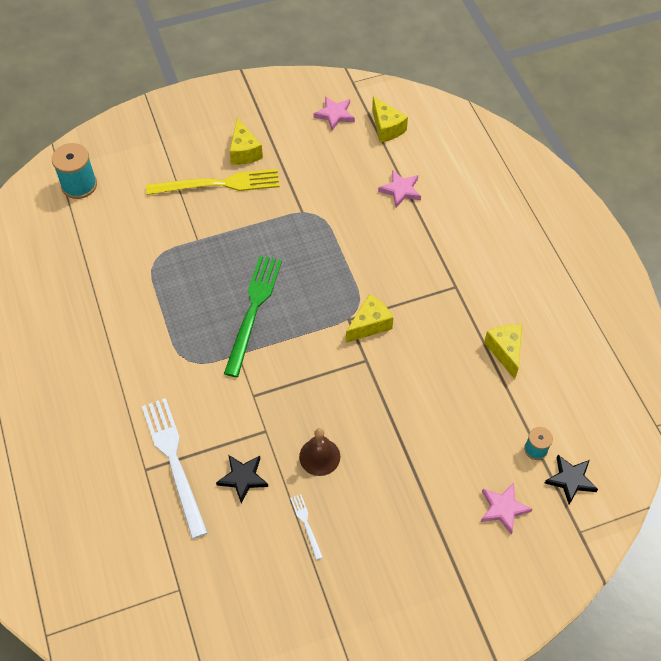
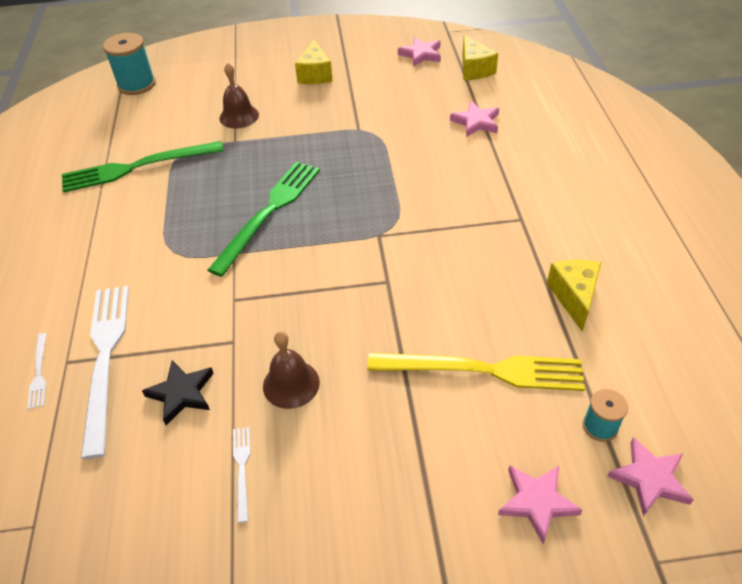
camera: 15 degrees right, 10 degrees down
yellow fork [146,169,279,195] -> yellow fork moved to [367,353,585,391]
yellow cheese [346,294,393,343] -> none
black star [545,455,598,505] -> pink star [607,437,694,516]
none -> white fork [27,333,47,410]
none -> green fork [62,141,224,193]
none -> brown bell [219,63,259,128]

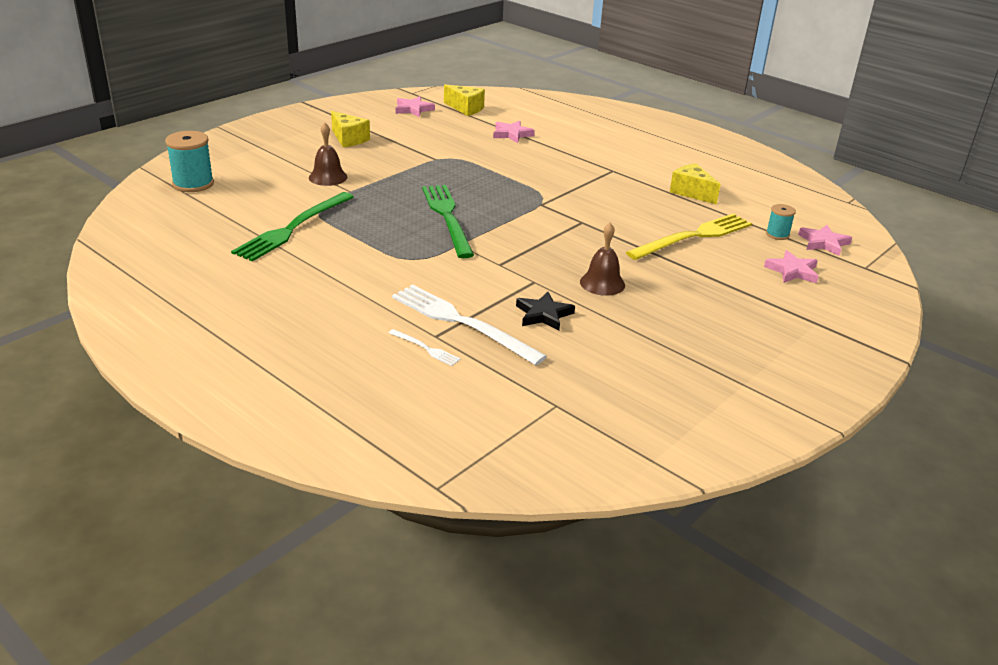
camera: 45 degrees left, 15 degrees down
white fork [233,427,250,523] -> none

